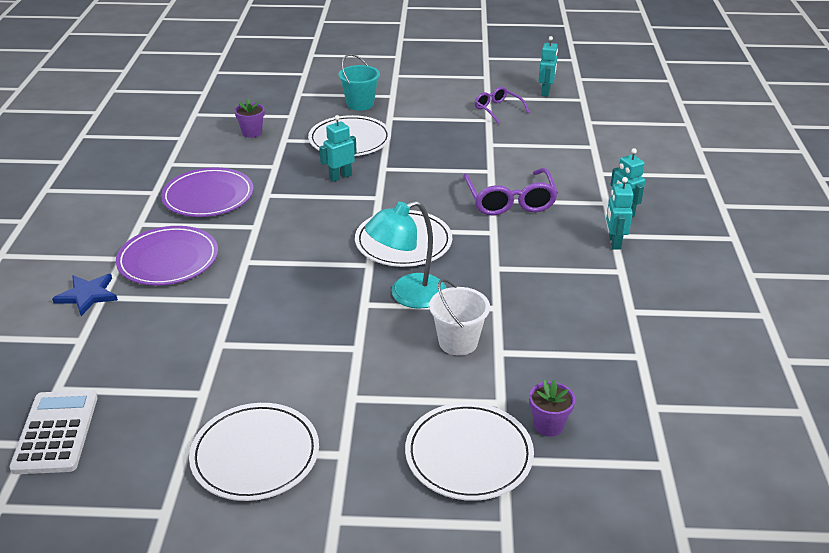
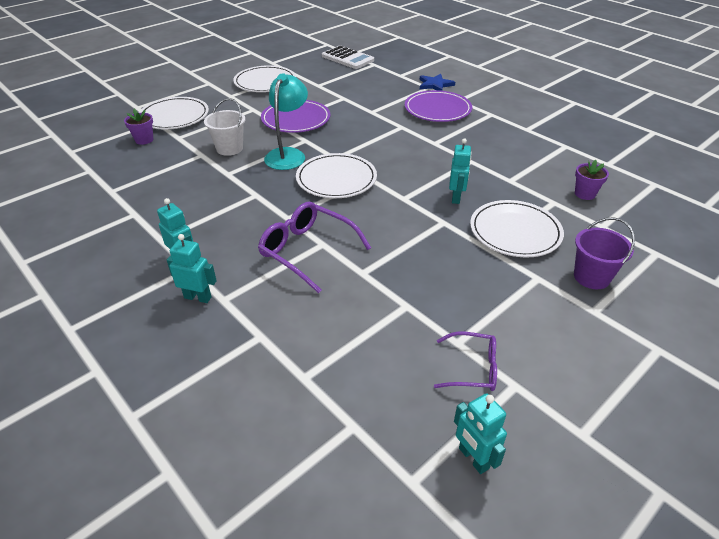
camera: 135 degrees right, 5 degrees up
purple plate [161,167,254,217] -> purple plate moved to [261,100,330,133]
turquoise bucket [338,54,380,111] -> purple bucket [574,217,635,289]

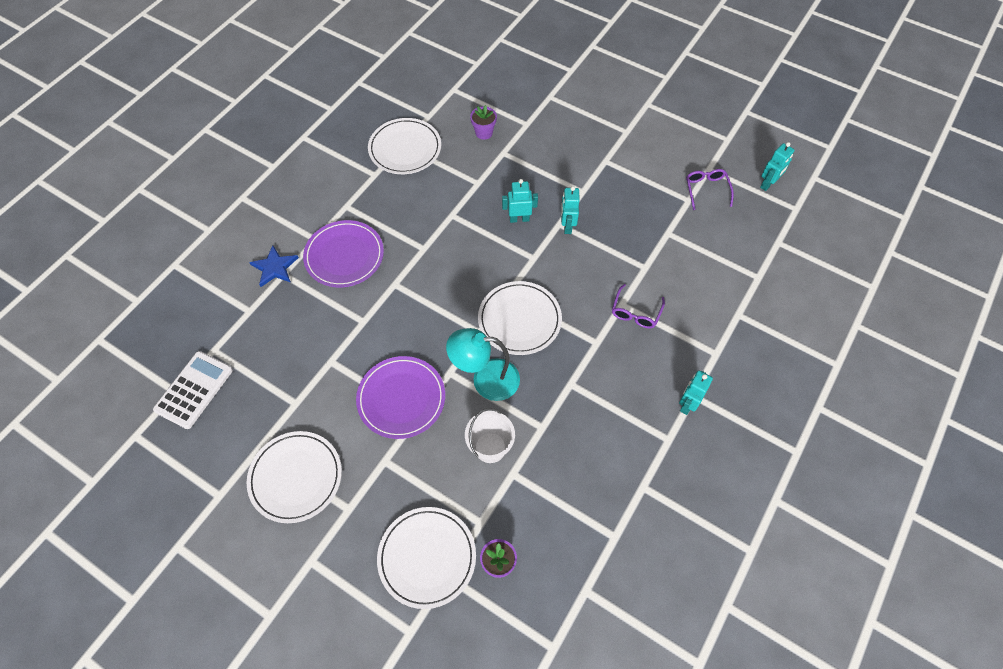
camera: 105 degrees left, 20 degrees up
turquoise robot [167,234,217,303] -> turquoise robot moved to [561,186,580,234]
purple glasses [258,202,371,293] -> purple glasses [612,284,665,328], size x0.61
white plate [470,200,564,257] -> white plate moved to [368,118,441,174]
purple bucket [574,217,635,289] -> none

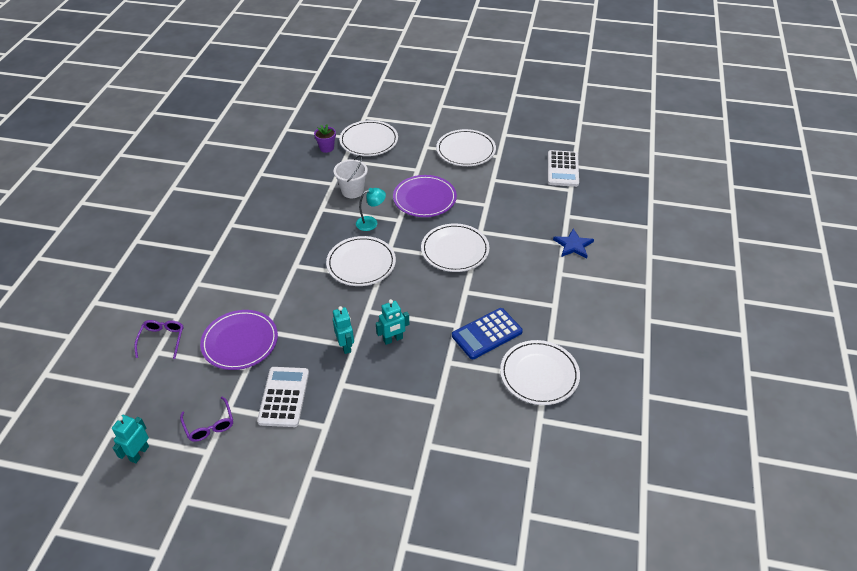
camera: 160 degrees right, 15 degrees down
purple plate [303,220,384,287] -> purple plate moved to [200,310,278,370]
turquoise lamp [446,328,520,401] -> turquoise lamp [356,188,386,231], size x0.62
purple flower pot [470,105,497,140] -> none
purple glasses [612,284,665,328] -> purple glasses moved to [134,320,183,359]
turquoise robot [679,371,713,415] -> none
none -> white calculator [257,367,309,427]
none -> white plate [421,223,489,272]
none -> blue calculator [452,308,523,359]

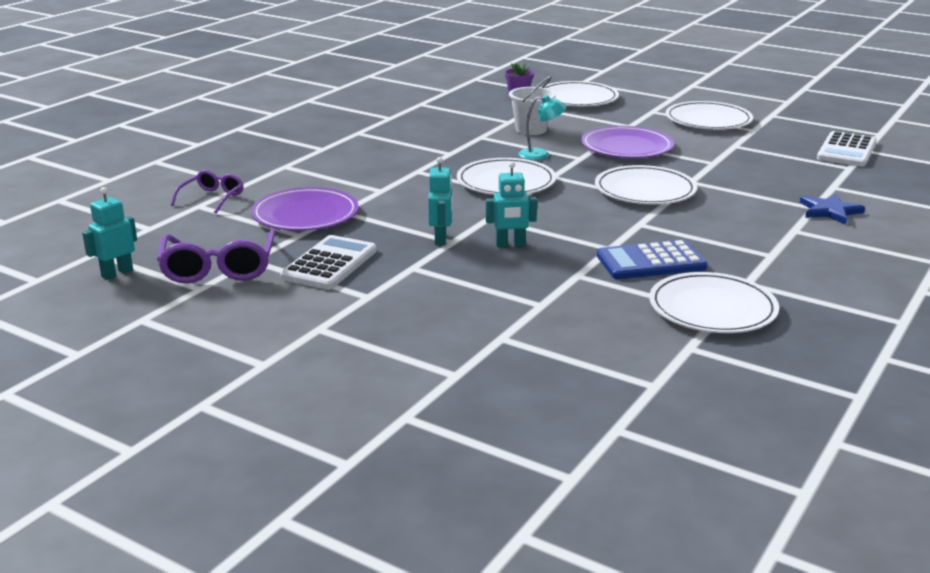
camera: 20 degrees right, 20 degrees down
purple glasses [180,397,233,442] -> purple glasses [157,230,275,283], size x1.65

